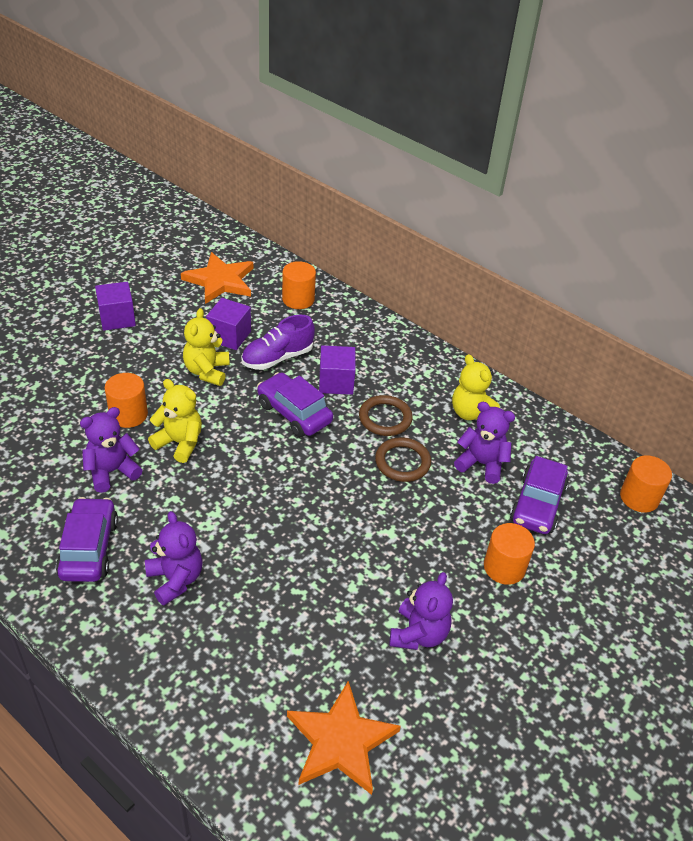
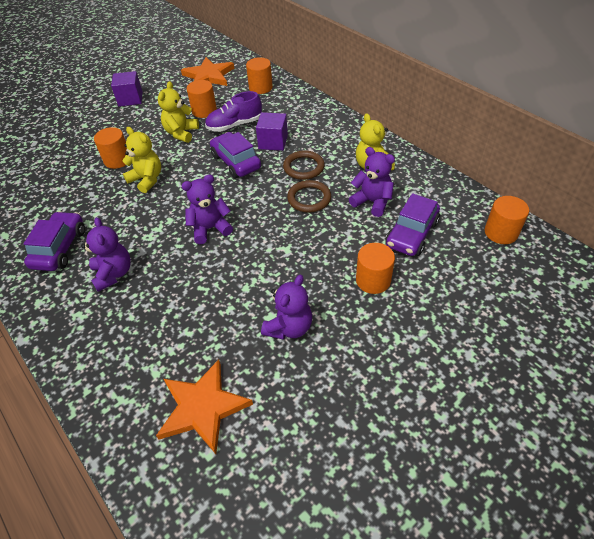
camera: 15 degrees right, 5 degrees up
purple teddy bear [80,407,143,493] -> purple teddy bear moved to [181,174,233,244]
purple cube [206,298,251,350] -> orange cylinder [187,80,217,118]

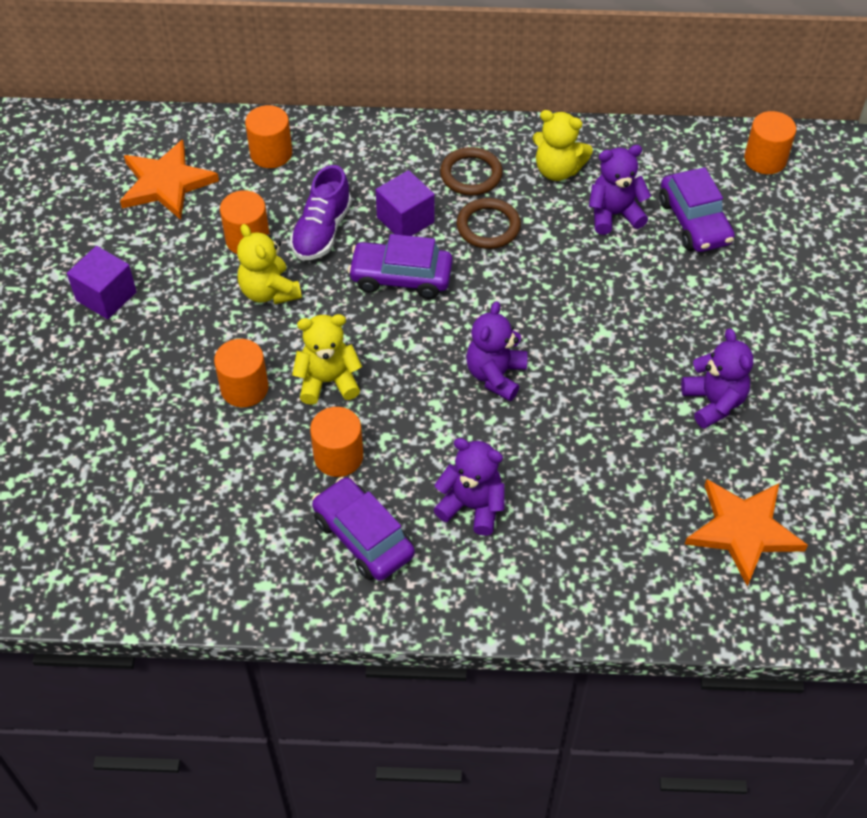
camera: 50 degrees left, 5 degrees up
brown ring [287,180,331,213] -> brown ring moved to [440,147,503,196]
orange cylinder [356,243,395,294] -> orange cylinder moved to [310,407,363,477]

